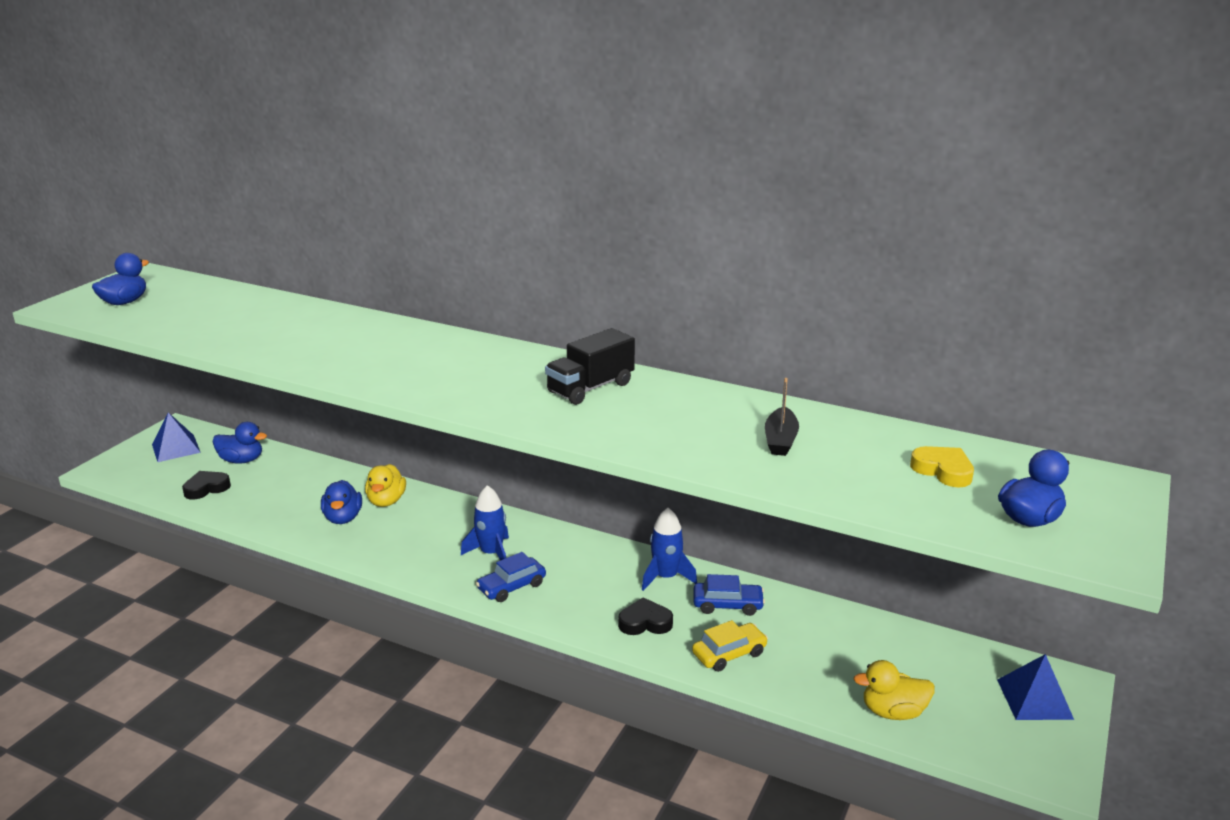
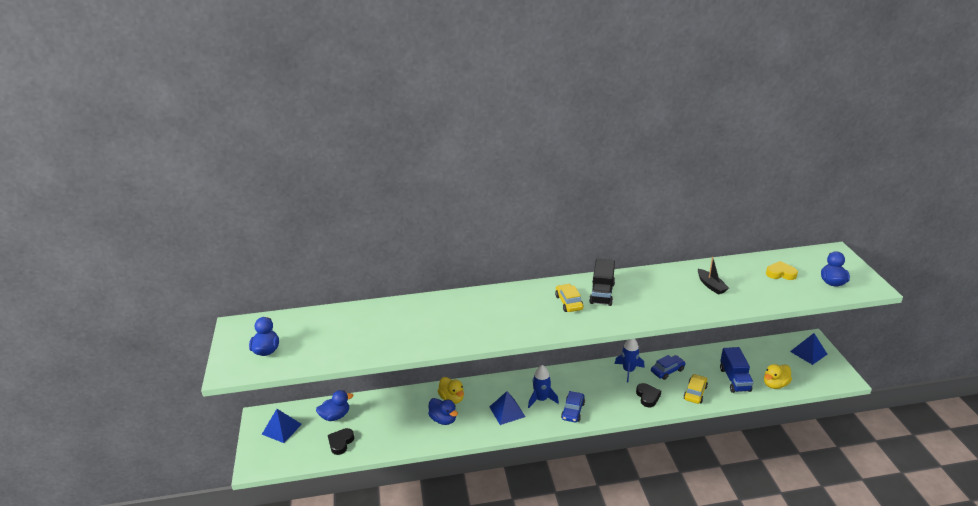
camera: 35 degrees left, 5 degrees up
black heart [618,597,673,635] -> black heart turned 120 degrees clockwise [636,383,661,407]
none -> blue pyramid [490,391,525,425]
none -> yellow car [555,284,584,312]
none -> blue truck [720,347,754,393]

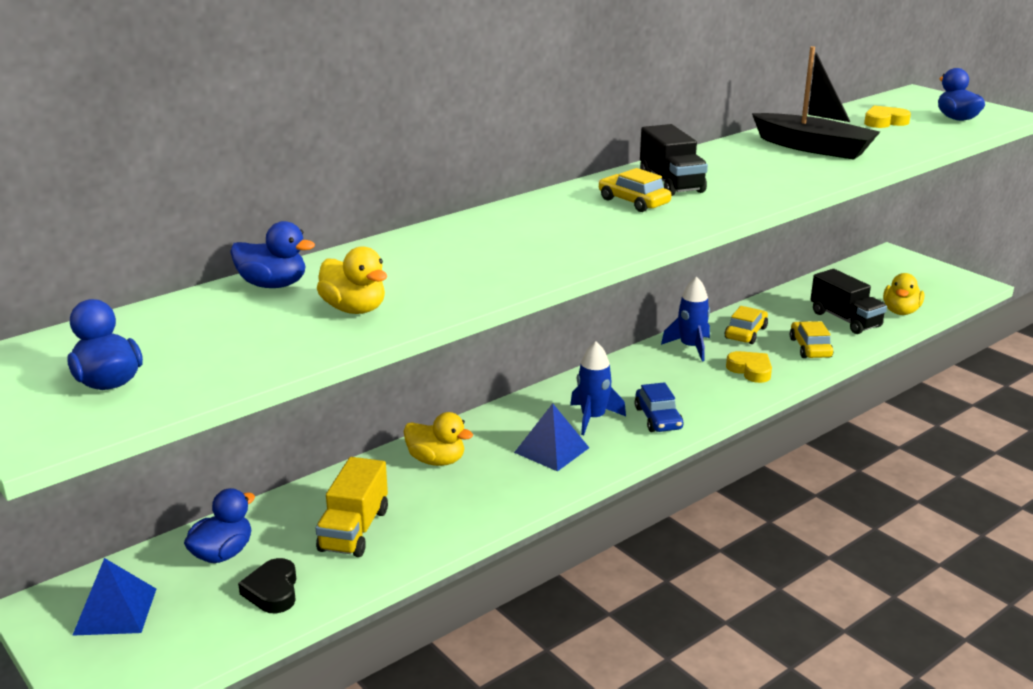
camera: 30 degrees left, 5 degrees down
blue duck [428,398,458,425] -> blue duck moved to [230,221,315,288]
black heart [636,383,661,407] -> yellow heart [726,351,772,383]
blue car [651,355,686,380] -> yellow car [725,306,768,344]
black boat [698,257,729,295] -> black boat [752,46,880,160], size x1.84
blue truck [720,347,754,393] -> black truck [810,269,887,334]
blue pyramid [790,333,828,365] -> none
none -> yellow truck [316,457,388,557]
none -> yellow duck [317,246,387,314]

